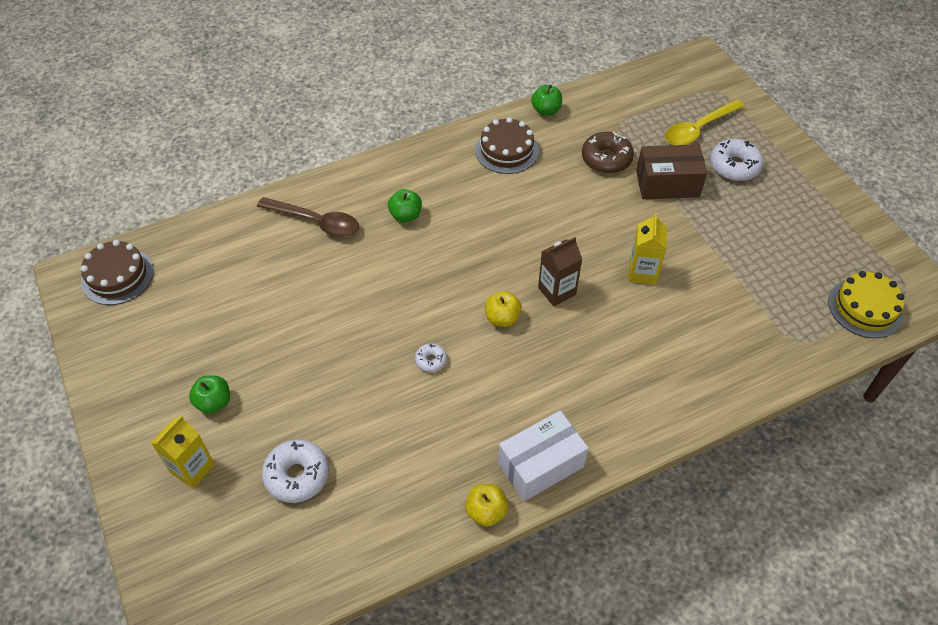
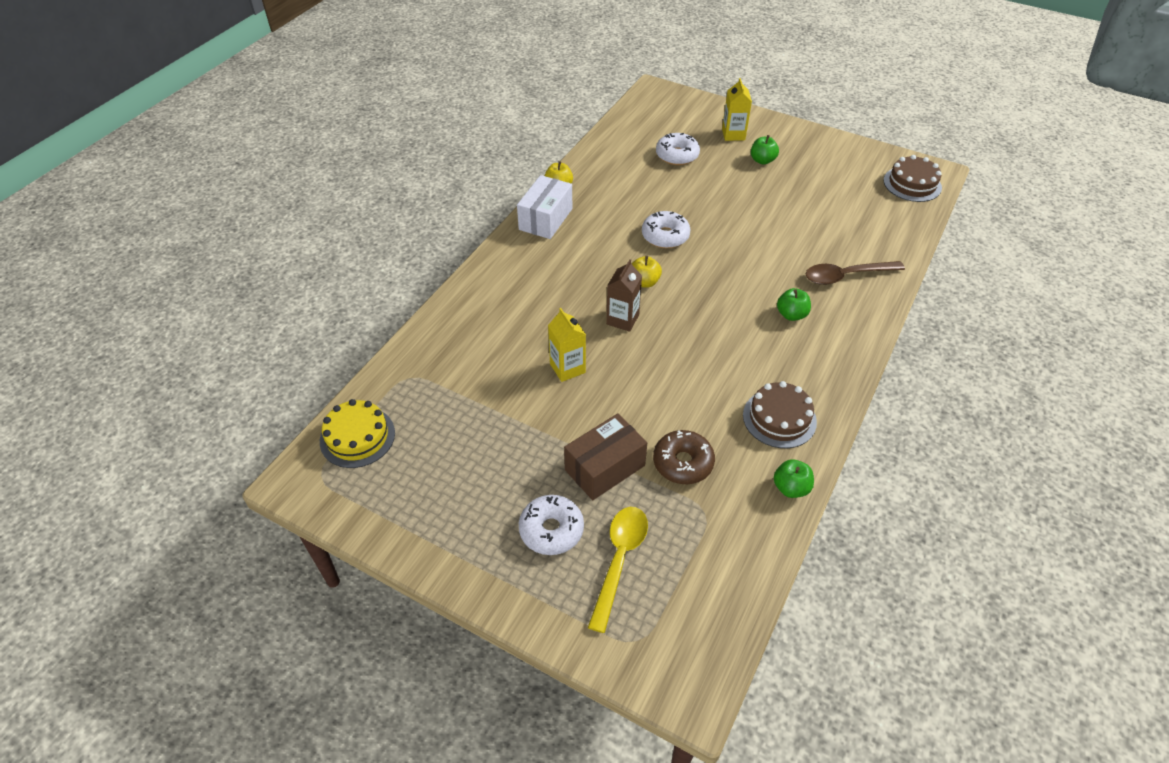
camera: 145 degrees right, 5 degrees down
white donut [415,343,447,372] -> white donut [642,211,691,248], size x1.90

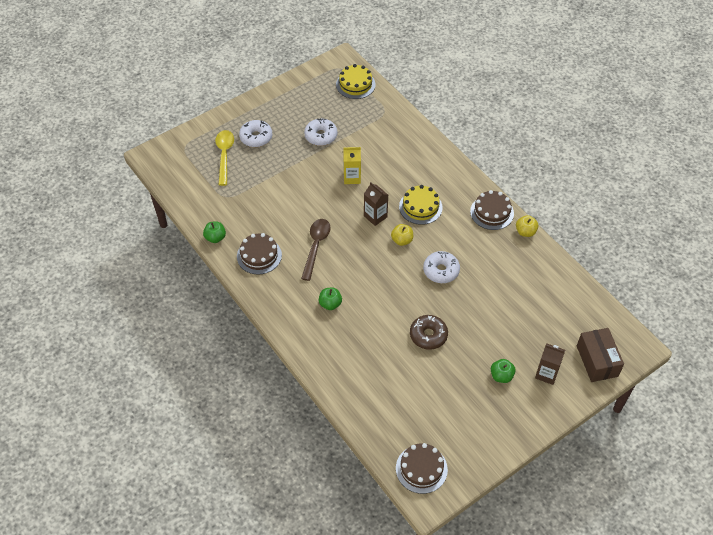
camera: 115 degrees right, 5 degrees up
white box [517,175,572,239] -> brown cake [470,190,514,230]
brown box [564,413,647,500] -> brown box moved to [577,328,624,382]
yellow spoon [588,507,648,633] -> yellow spoon turned 135 degrees counterclockwise [215,130,234,186]
brown donut [653,430,715,484] -> brown donut moved to [410,315,448,350]
white donut [656,133,700,165] -> white donut moved to [304,118,338,146]
yellow carton [722,78,752,141] -> brown carton [535,344,565,385]
brown spoon [805,261,905,285] -> brown spoon moved to [301,219,331,281]
none -> yellow cake [399,185,443,225]

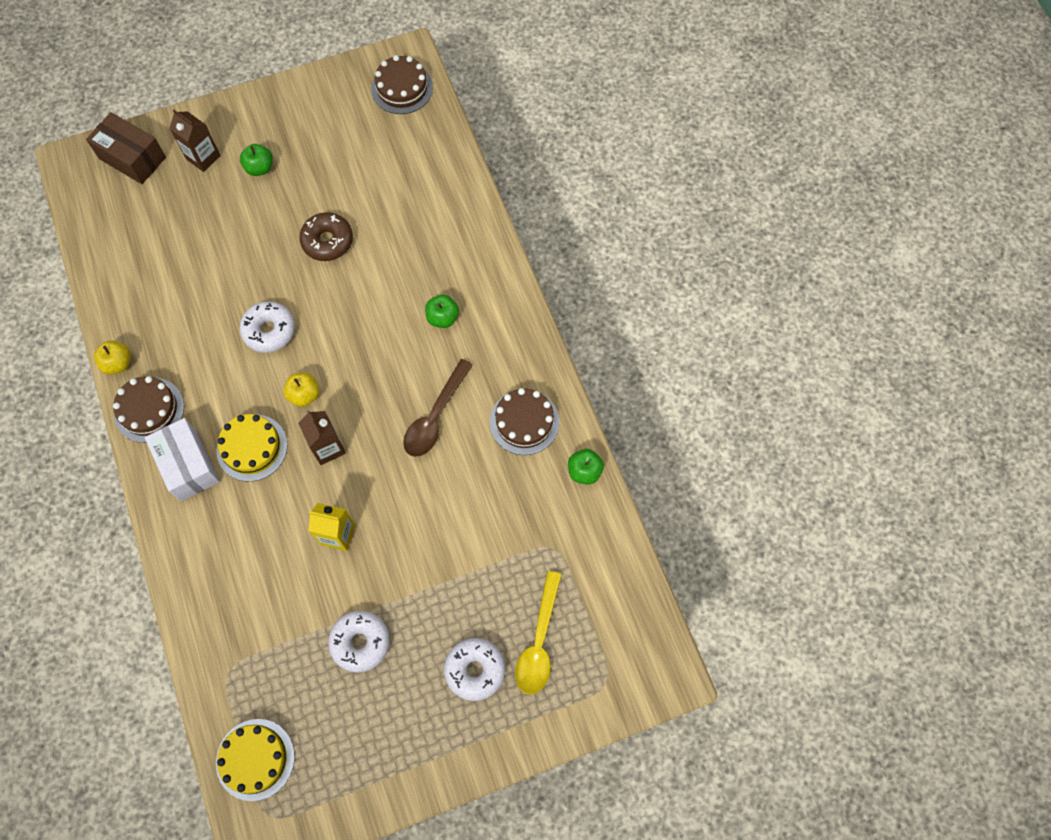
camera: 165 degrees left, 15 degrees up
brown box [577,328,624,382] -> brown box turned 60 degrees counterclockwise [86,112,166,184]
none -> white box [145,418,220,501]

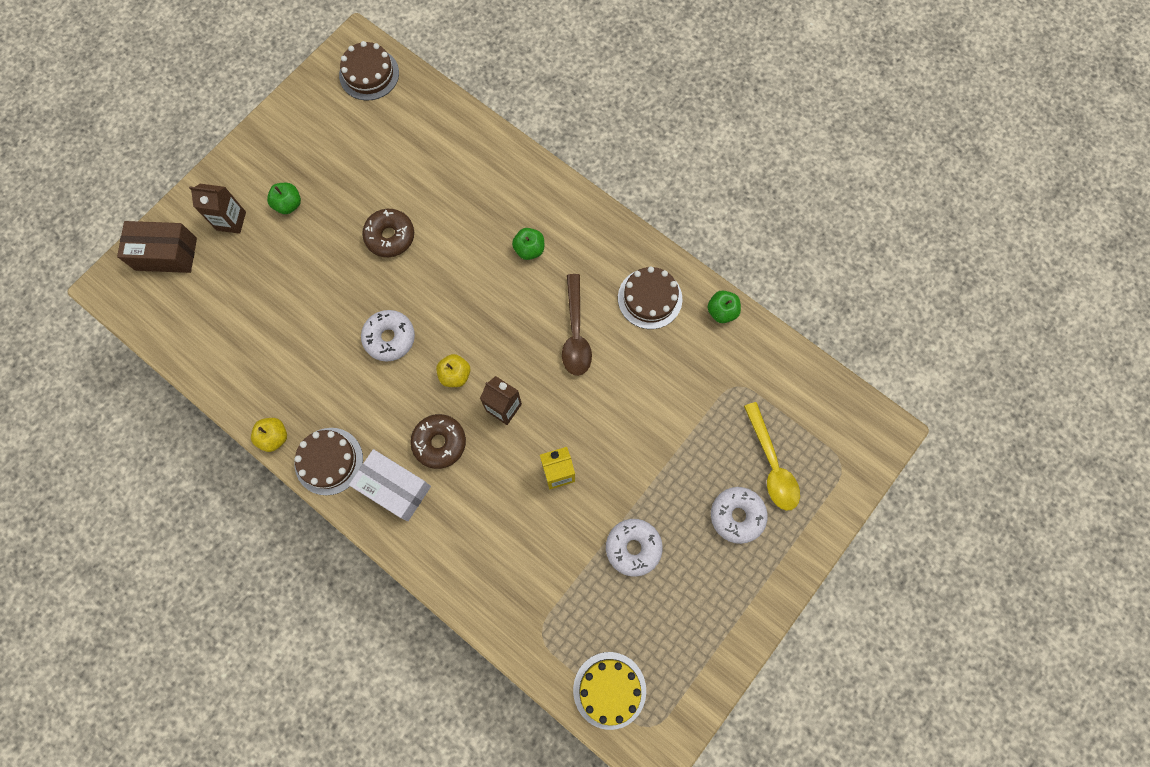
camera: 30 degrees left, 5 degrees up
yellow cake [216,414,287,482] -> brown donut [410,414,466,469]

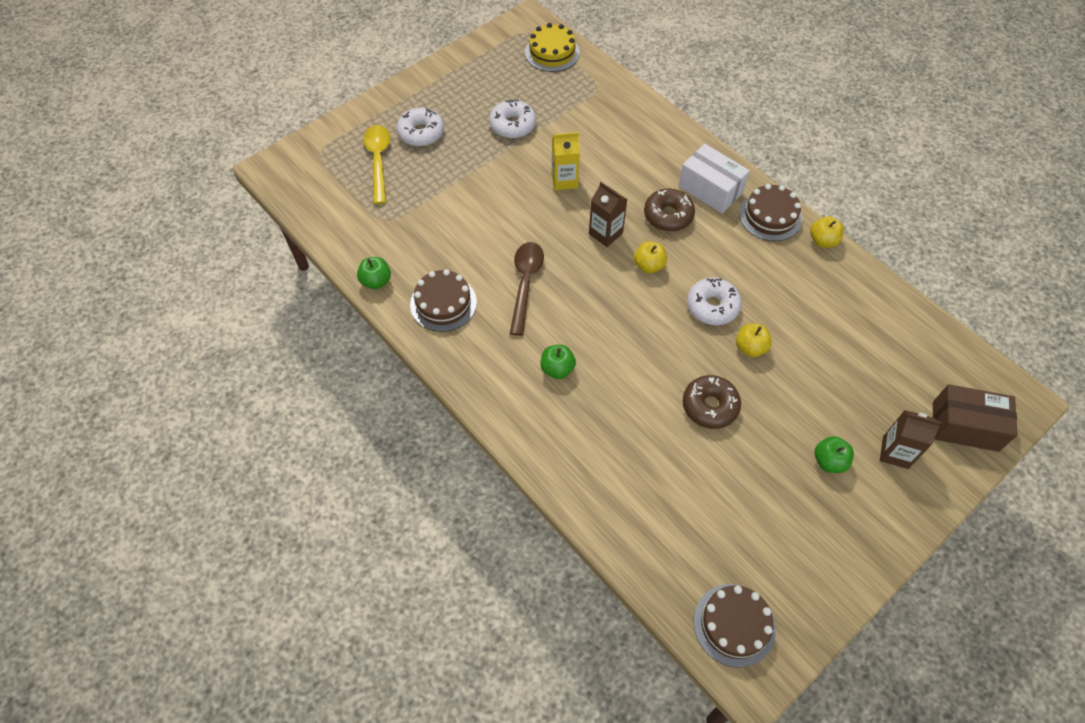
camera: 170 degrees left, 15 degrees down
none -> yellow apple [736,323,772,357]

